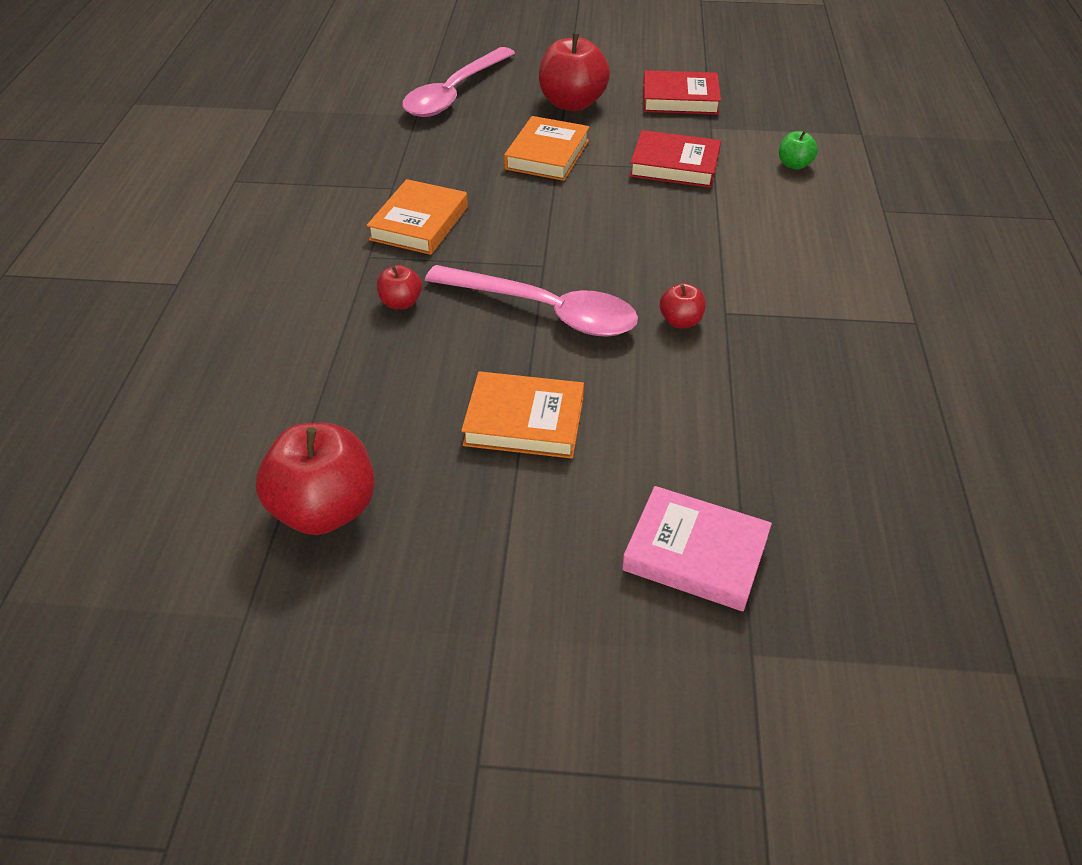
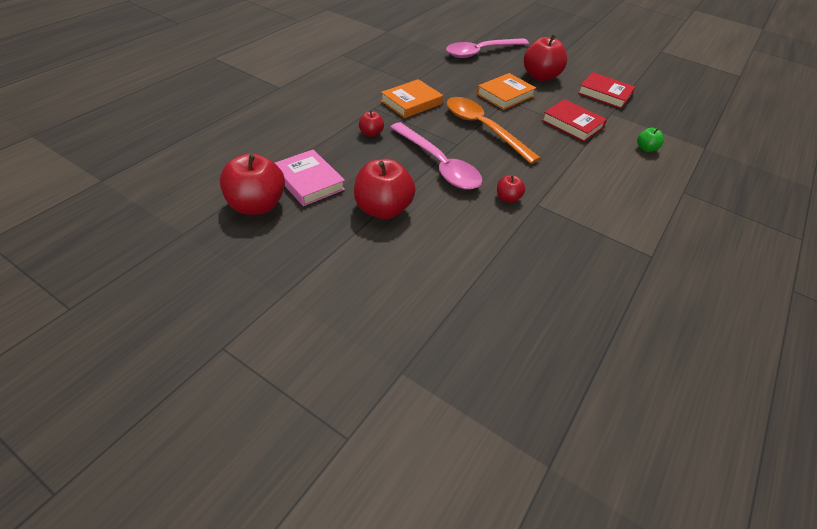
camera: 25 degrees right, 0 degrees up
orange book [461,371,584,459] -> red apple [354,159,416,219]
pink book [622,486,772,611] -> pink book moved to [275,149,345,206]
none -> orange spoon [446,97,541,164]

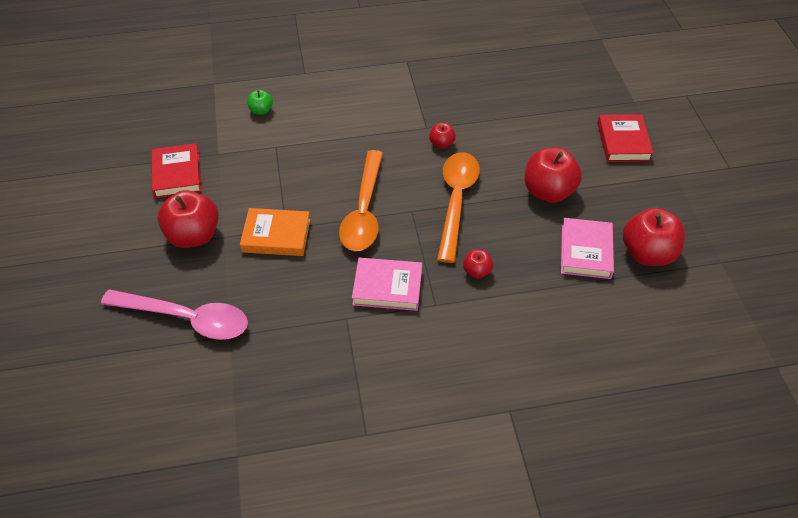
camera: 130 degrees left, 5 degrees up
orange book [381,79,443,118] -> pink book [352,258,422,311]
pink spoon [390,122,482,190] -> orange spoon [437,152,480,263]
red book [541,99,607,142] -> red book moved to [597,114,654,162]

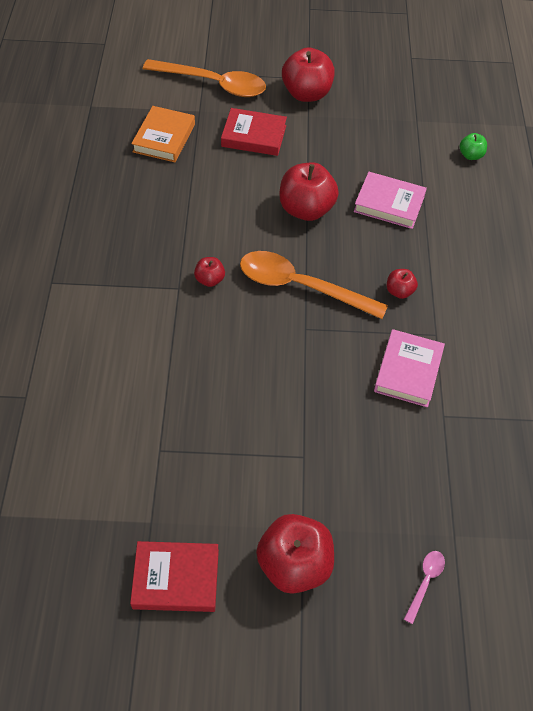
camera: 80 degrees left, 5 degrees up
pink spoon [101,290,248,340] -> pink spoon [404,551,445,624], size x0.42
orange book [240,208,310,256] -> orange book moved to [131,106,195,162]
green apple [247,90,273,115] -> green apple moved to [460,133,487,160]
orange spoon [339,150,383,251] -> orange spoon moved to [143,59,266,97]
red apple [623,208,685,266] -> red apple moved to [282,47,335,102]

